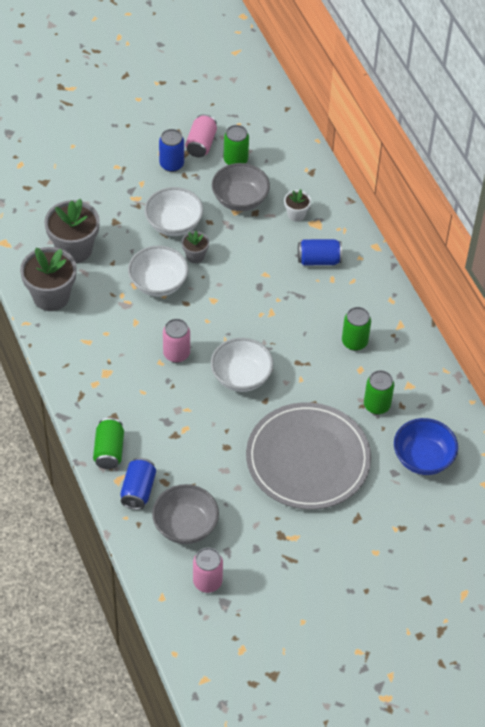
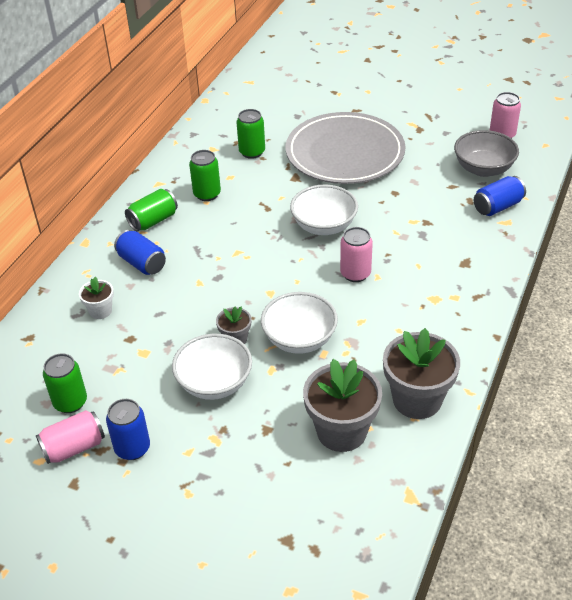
camera: 130 degrees left, 10 degrees down
green can [93,418,124,469] -> green can moved to [125,189,178,232]
grey bowl [212,163,270,211] -> none
blue bowl [394,418,458,475] -> none

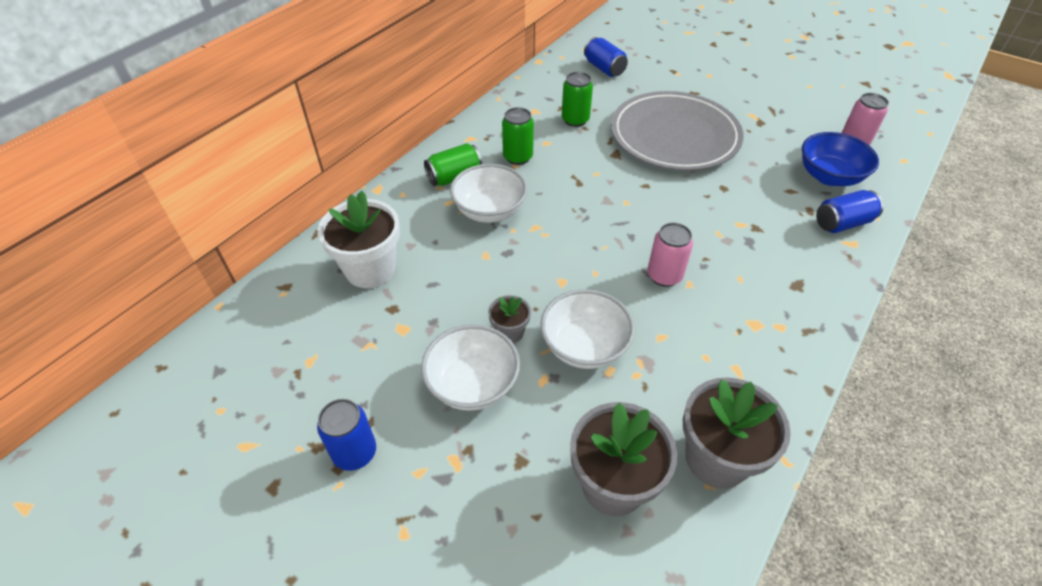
camera: 10 degrees right, 5 degrees up
pink can [36,410,105,464] -> none
green can [43,353,87,413] -> none
white flower pot [79,277,114,319] -> white flower pot [318,191,400,288], size x1.96
blue can [114,230,166,275] -> blue can moved to [584,37,628,77]
white bowl [290,185,358,235] -> white bowl moved to [450,164,528,223]
grey bowl [454,130,519,177] -> blue bowl [802,132,879,186]

